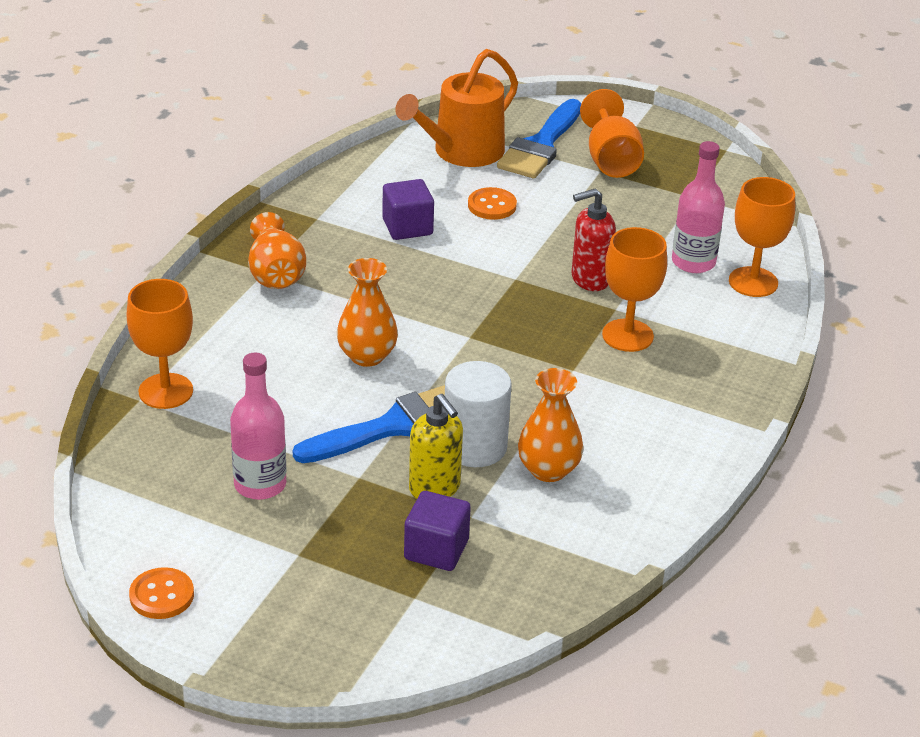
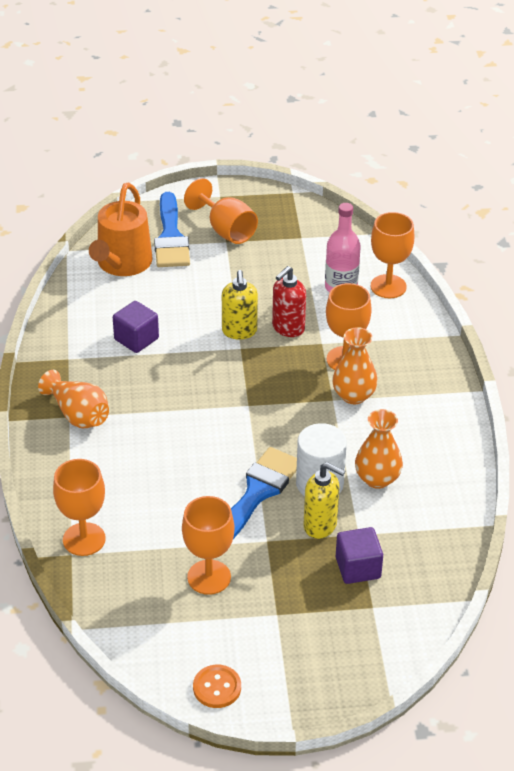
camera: 30 degrees left, 5 degrees up
pink bottle [230,352,287,500] -> orange goblet [182,496,235,595]
orange vase [337,258,398,367] -> orange vase moved to [332,327,378,404]
orange button [468,187,517,220] -> none
none -> yellow soap dispenser [222,270,258,339]

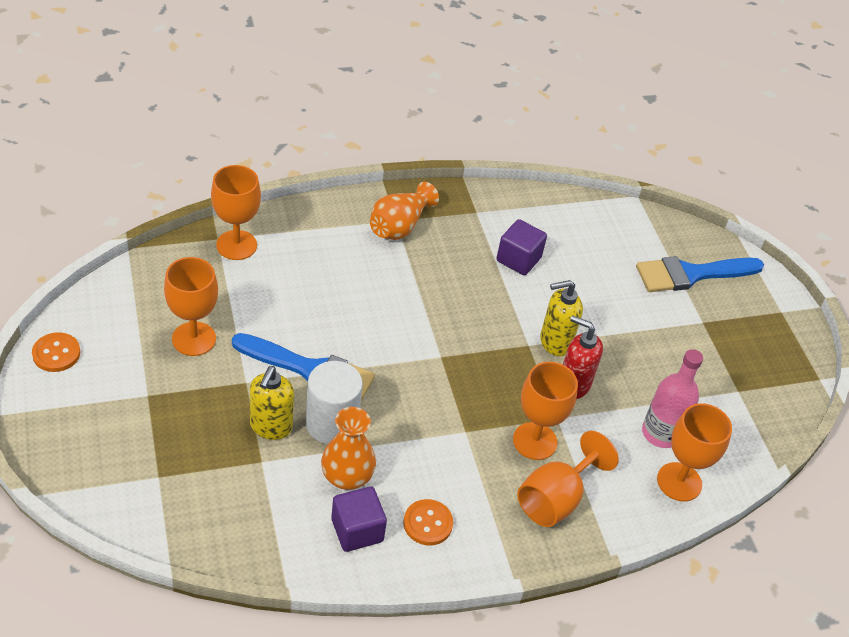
camera: 75 degrees right, 5 degrees up
orange watering can [89,183,153,276] -> none
orange goblet [184,178,258,244] -> orange goblet moved to [517,431,619,527]
orange vase [332,327,378,404] -> none
purple cube [336,527,383,584] -> purple cube moved to [331,487,387,552]
none -> orange button [403,499,453,545]

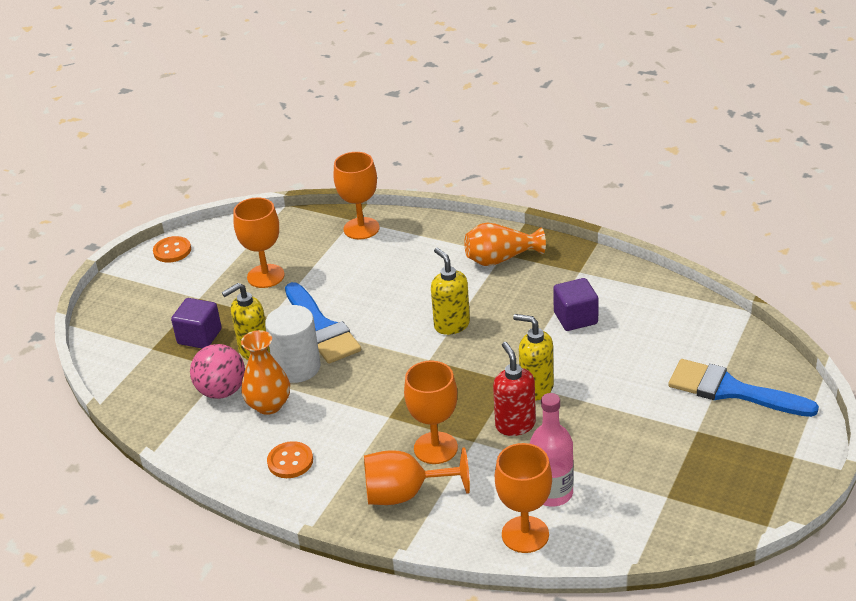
camera: 50 degrees right, 10 degrees down
purple cube [331,487,387,552] -> purple cube moved to [171,298,222,349]
none -> pink ball [190,344,245,399]
none -> yellow soap dispenser [431,248,470,335]

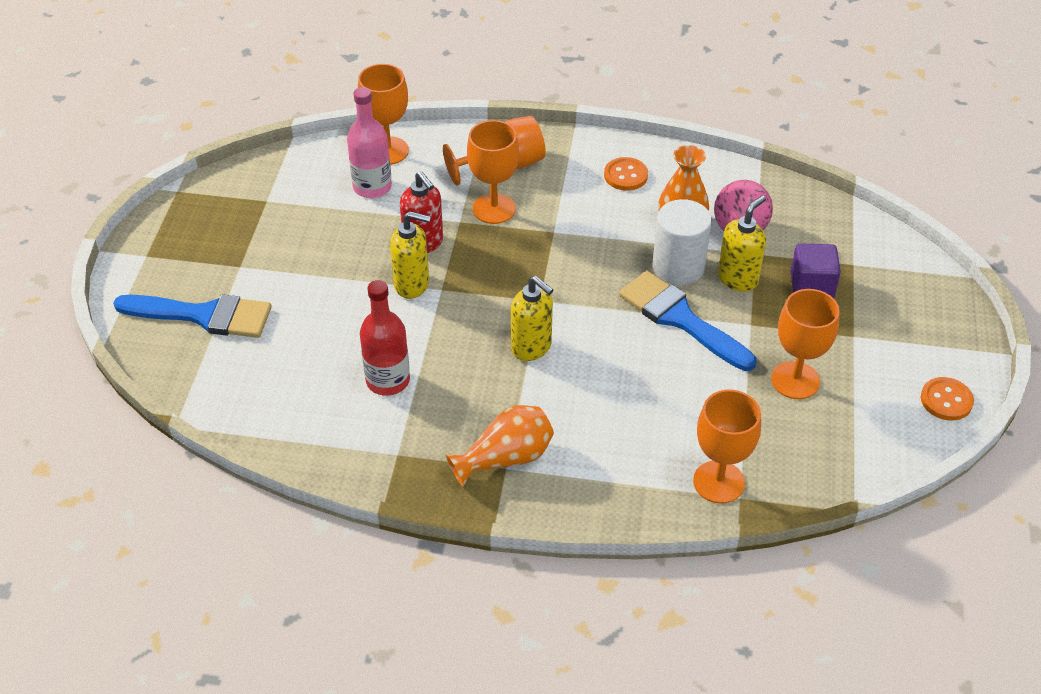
camera: 160 degrees right, 10 degrees up
purple cube [553,278,599,331] -> red bottle [360,280,410,396]

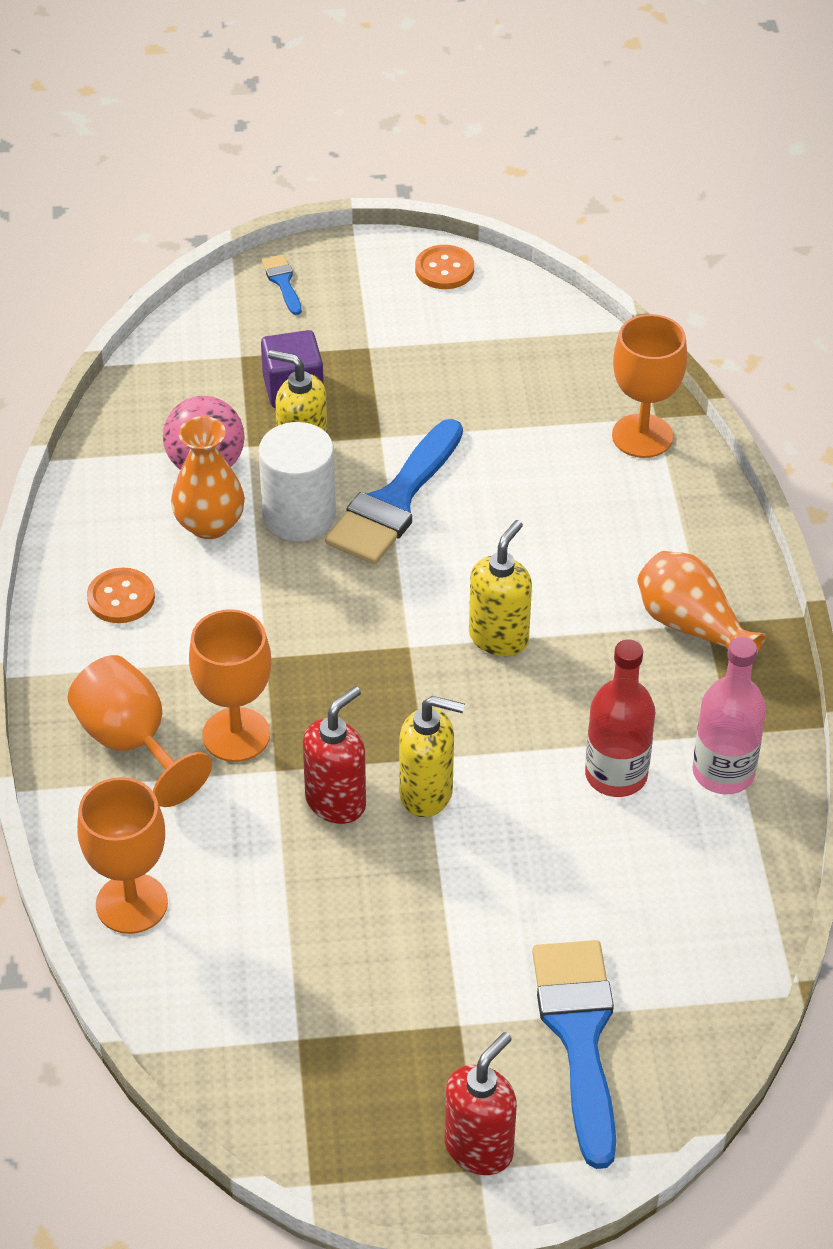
camera: 105 degrees left, 0 degrees up
pink bottle [347,87,392,198] -> pink bottle moved to [692,637,766,794]
yellow soap dispenser [390,211,431,299] -> yellow soap dispenser turned 105 degrees clockwise [399,696,465,817]
orange goblet [771,289,840,399] -> none
none -> blue brush [261,255,302,315]
none -> red soap dispenser [445,1032,517,1175]

